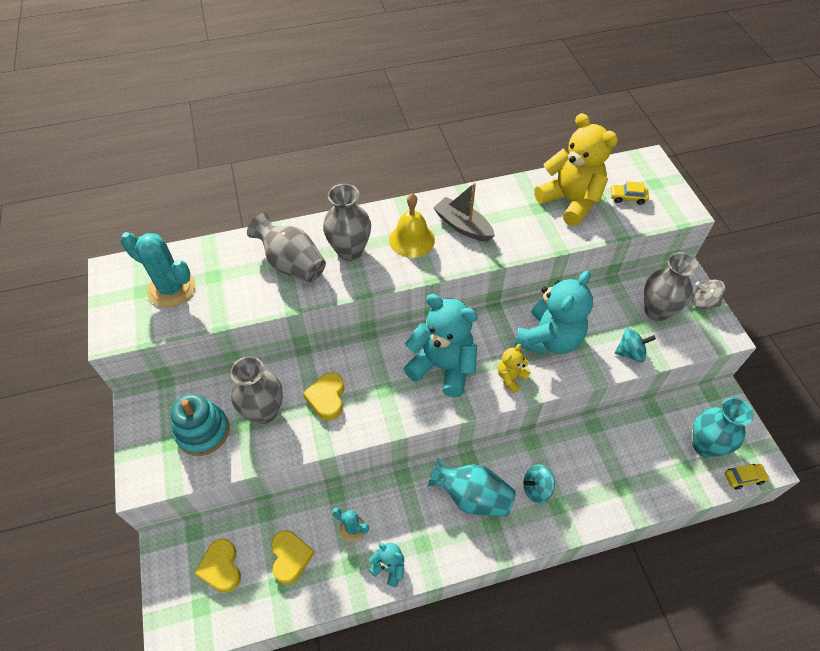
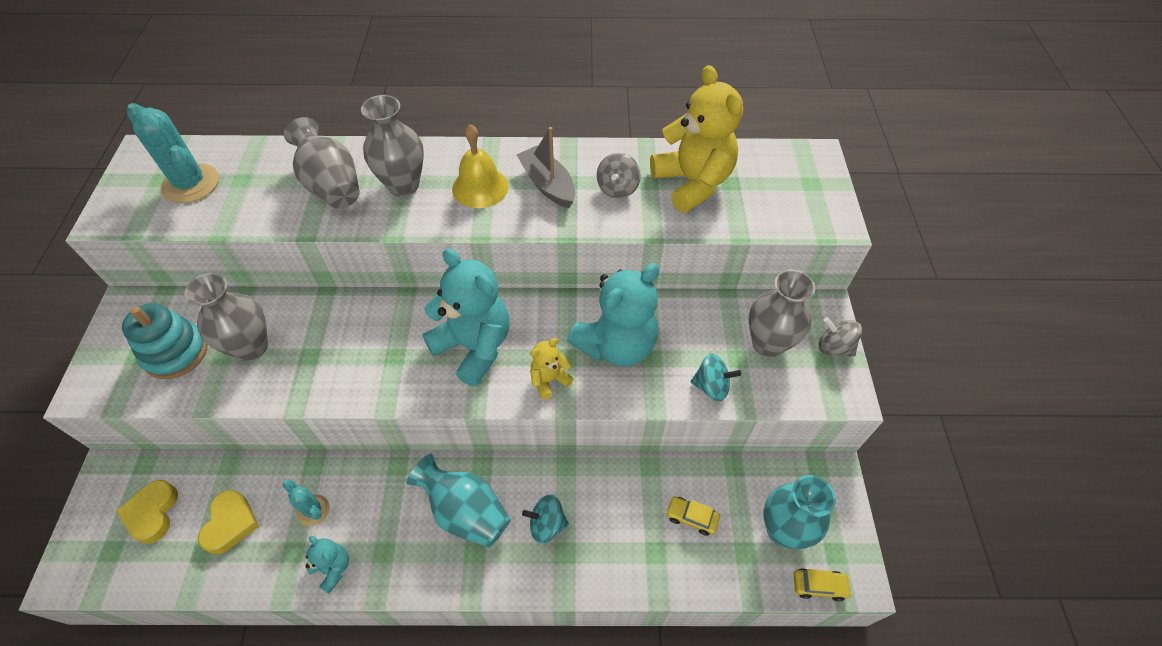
camera: 15 degrees right, 0 degrees up
yellow heart [303,372,344,421] -> none
yellow car [610,181,649,205] -> yellow car moved to [666,496,720,536]
none -> grey spinning top [597,153,641,199]

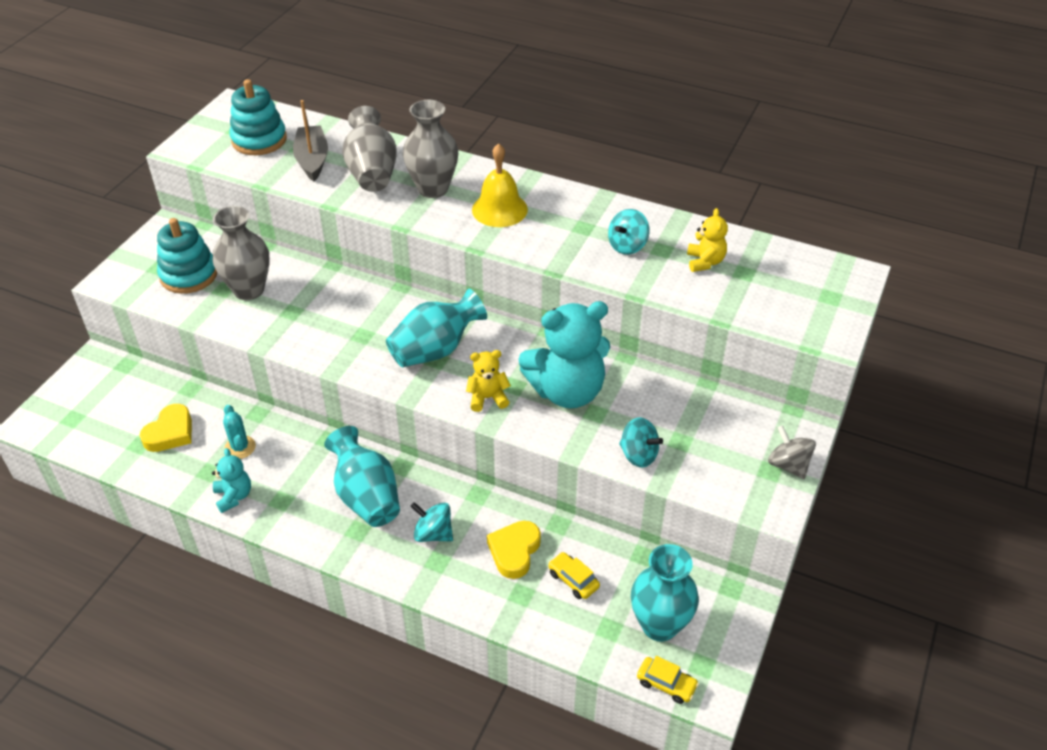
camera: 25 degrees right, 10 degrees down
yellow heart [116,480,178,544] -> yellow heart moved to [487,521,541,579]
turquoise cactus [127,103,219,203] -> turquoise stacking toy [229,79,287,155]
turquoise teddy bear [422,248,509,387] -> turquoise vase [386,289,487,367]
grey boat [517,127,575,208] -> grey boat moved to [293,100,328,181]
grey spinning top [597,153,641,199] -> turquoise spinning top [608,209,650,255]
yellow teddy bear [650,65,743,213] -> yellow teddy bear [687,208,728,272], size x0.47
grey vase [749,269,815,357] -> none

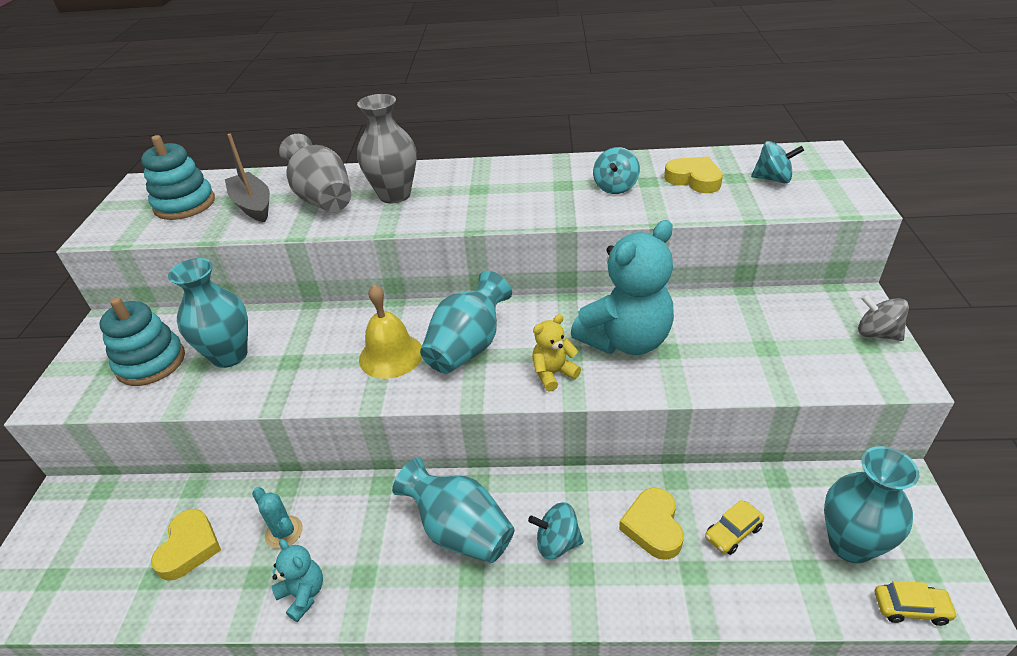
camera: 20 degrees left, 5 degrees down
grey vase [213,206,270,300] -> turquoise vase [168,258,248,368]
yellow bell [472,143,528,227] -> yellow bell moved to [359,284,422,379]
yellow car [548,552,600,599] -> yellow car turned 60 degrees counterclockwise [705,500,764,555]
turquoise spinning top [619,417,663,468] -> turquoise spinning top moved to [751,141,804,183]
yellow teddy bear [687,208,728,272] -> yellow heart [664,156,723,193]

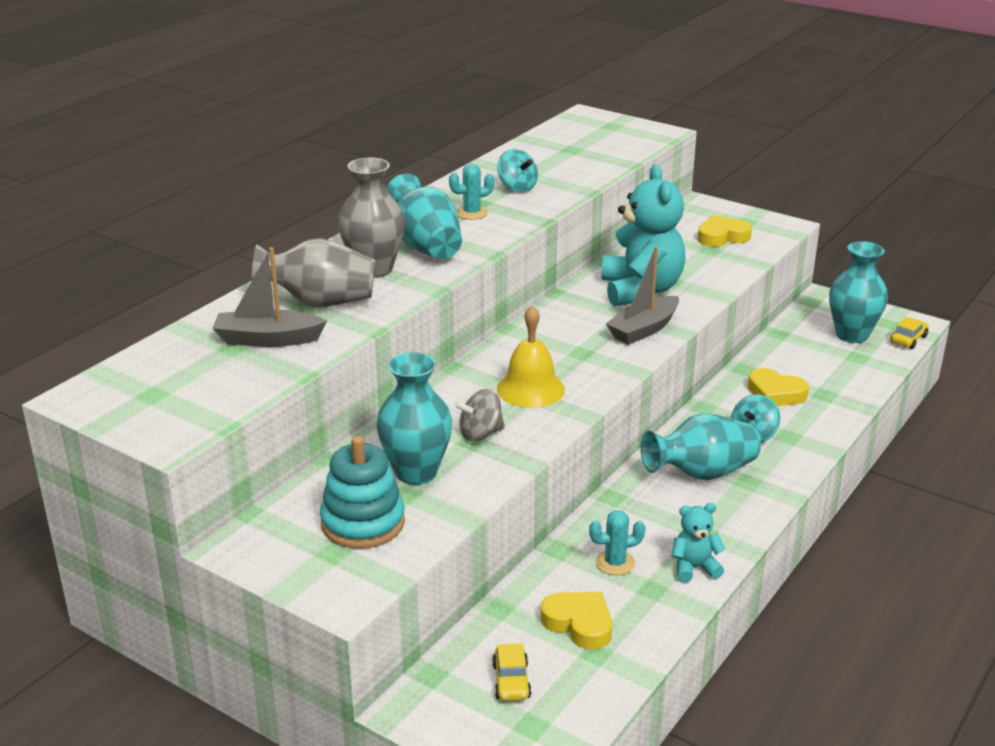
camera: 60 degrees left, 10 degrees down
turquoise stacking toy [141,135,215,220] -> none
turquoise vase [420,271,512,374] -> turquoise vase moved to [386,173,462,260]
yellow teddy bear [532,314,581,392] -> grey boat [606,246,679,345]
yellow heart [664,156,723,193] -> yellow heart moved to [698,215,752,247]
yellow car [705,500,764,555] -> yellow car moved to [492,644,531,701]
turquoise spinning top [751,141,804,183] -> none
grey spinning top [858,294,909,341] -> grey spinning top moved to [454,389,505,442]
none -> turquoise cactus [449,164,494,220]

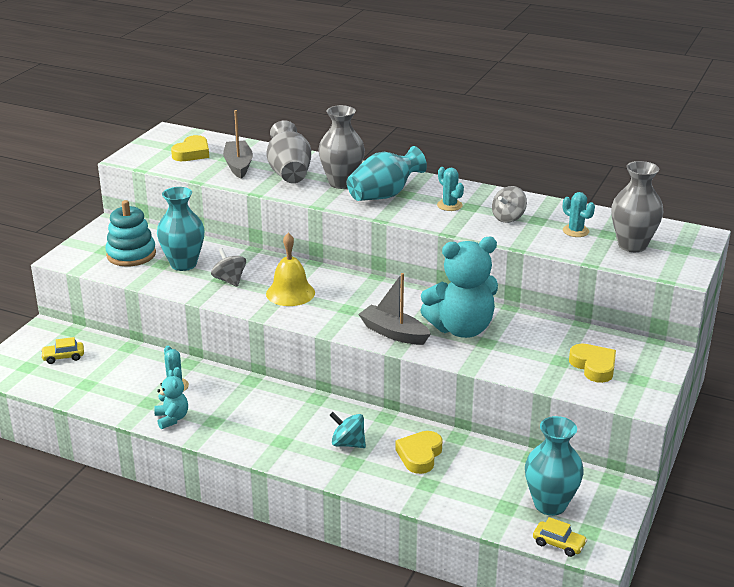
camera: 80 degrees right, 0 degrees up
turquoise spinning top [497,149,538,192] -> grey spinning top [492,186,527,223]
yellow heart [541,592,612,650] -> yellow heart moved to [171,135,209,161]
turquoise vase [641,413,761,480] -> none
none -> turquoise cactus [563,192,595,237]
none -> grey vase [611,161,663,252]

